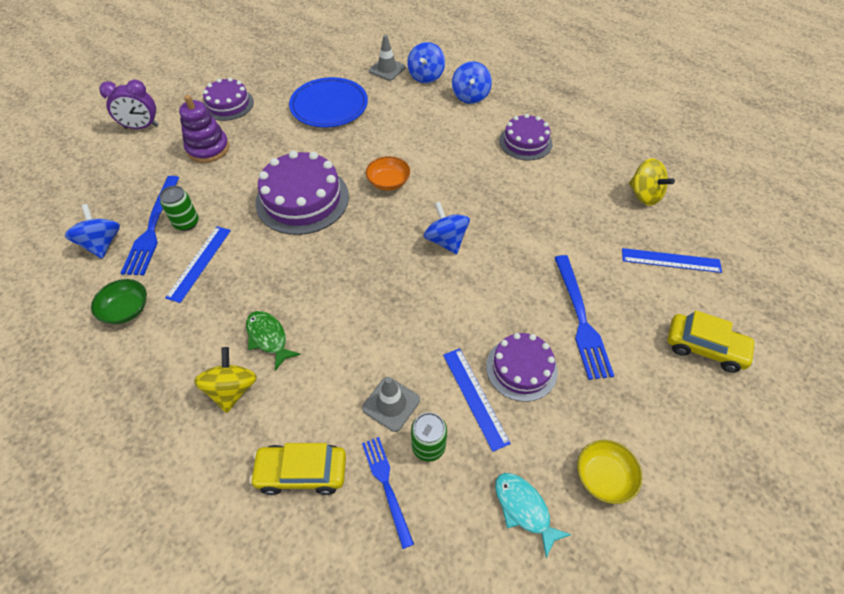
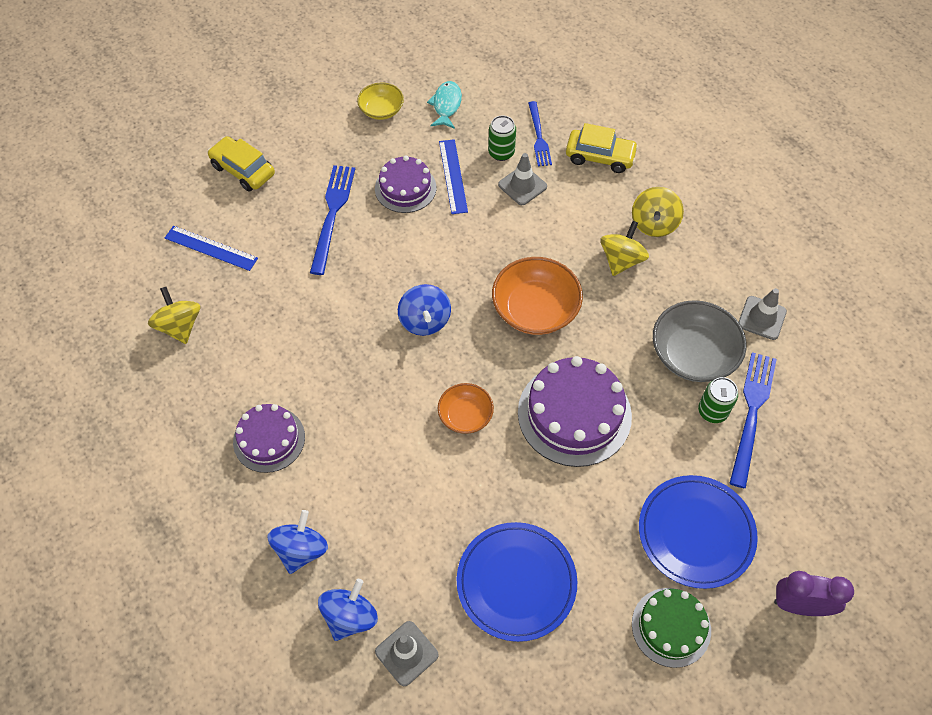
camera: 165 degrees left, 5 degrees up
blue spinning top [65,204,120,259] -> none
green bowl [91,279,147,324] -> grey traffic cone [739,288,787,340]
blue ruler [165,226,231,303] -> grey bowl [653,300,747,382]
purple stacking toy [179,95,229,163] -> blue plate [639,475,758,589]
purple cake [203,78,254,121] -> green cake [632,588,711,668]
green fish [246,311,301,370] -> yellow spinning top [600,221,649,276]
turquoise fish [495,473,572,558] -> turquoise fish turned 150 degrees counterclockwise [427,81,462,129]
none -> orange bowl [492,257,583,335]

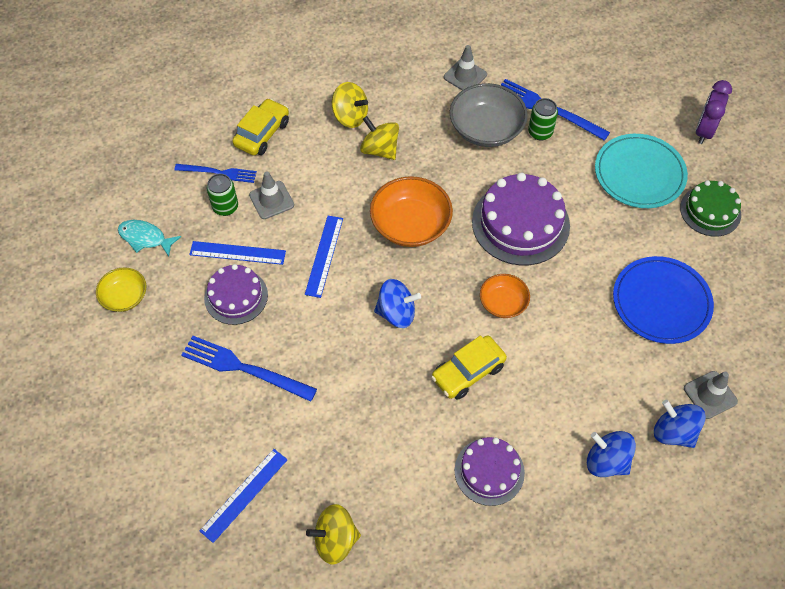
camera: 75 degrees left, 0 degrees up
yellow car [207,136,275,192] -> yellow car moved to [431,336,507,400]
blue plate [639,475,758,589] -> turquoise plate [595,134,688,208]
none -> blue ruler [305,216,343,298]

